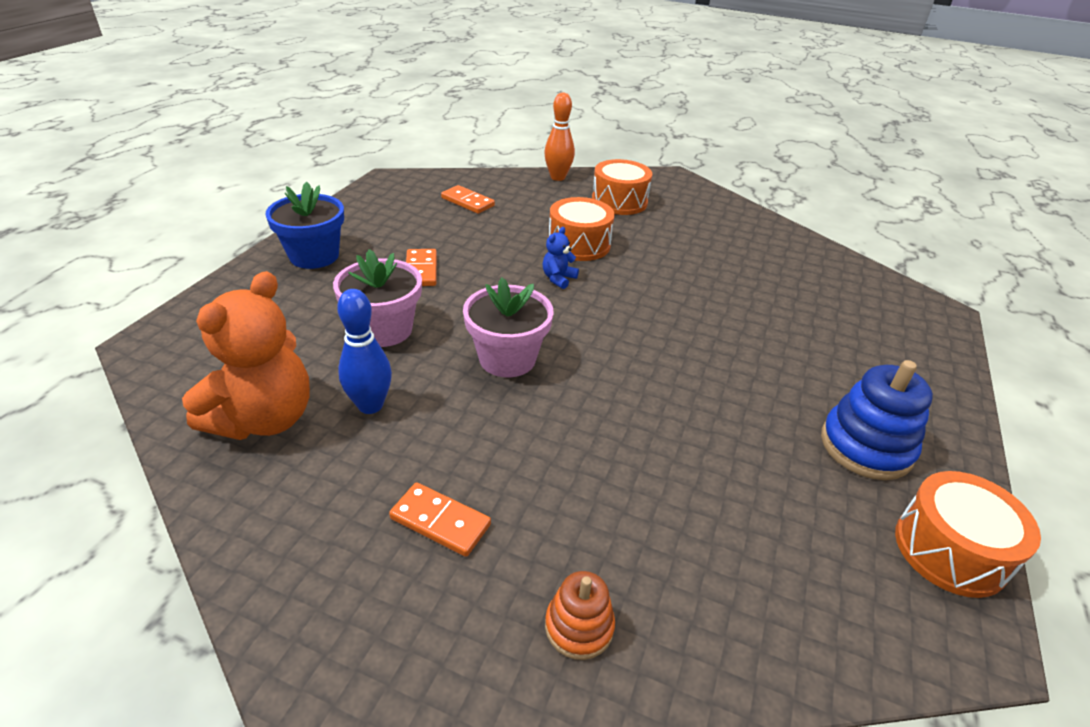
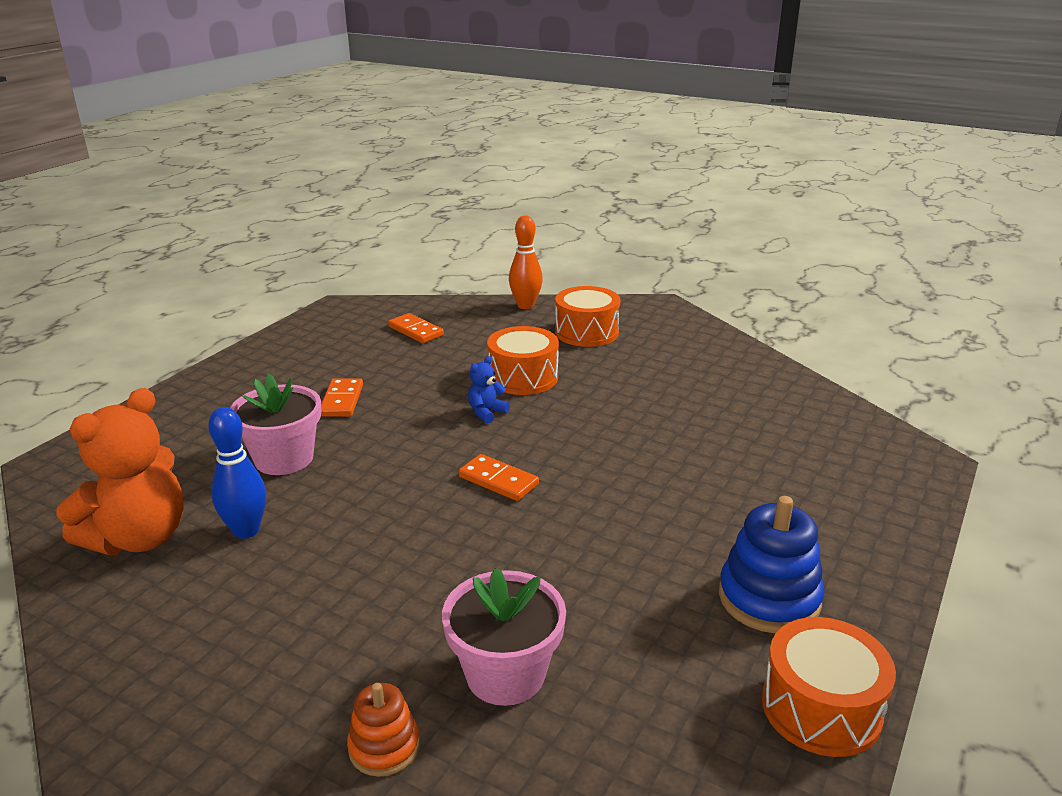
camera: 10 degrees right, 10 degrees down
blue flower pot [265,182,344,269] -> none
orange domino [389,482,491,557] -> orange domino moved to [459,454,539,501]
pink flower pot [463,277,553,377] -> pink flower pot moved to [442,568,566,706]

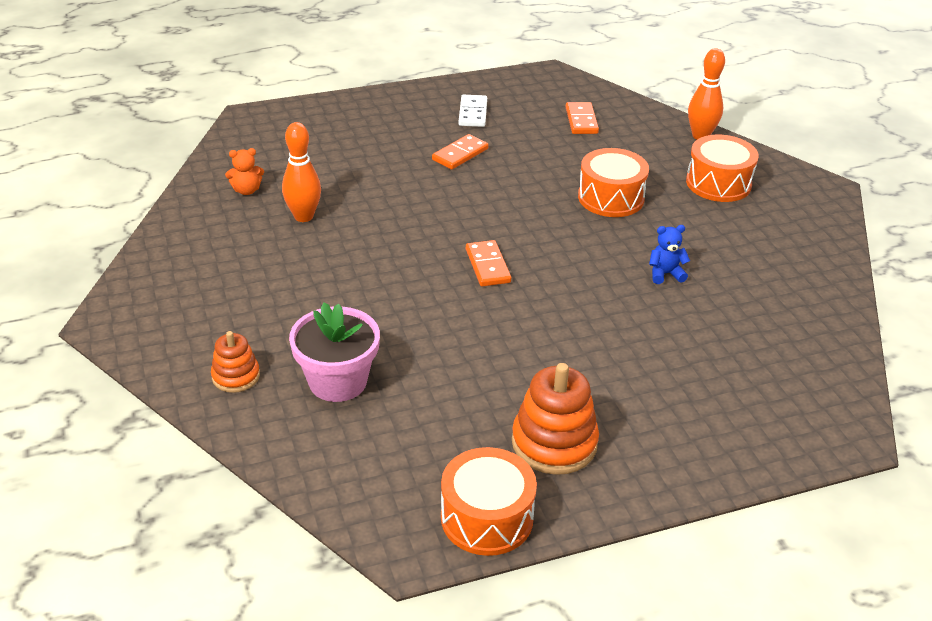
camera: 40 degrees right, 10 degrees up
orange teddy bear [56,388,184,555] -> orange teddy bear [225,148,264,195], size x0.44
blue bowling pin [208,407,266,539] -> orange bowling pin [282,122,321,222]
pink flower pot [230,373,321,475] -> none
blue teddy bear [468,356,510,423] -> blue teddy bear moved to [649,225,690,284]
blue stacking toy [719,496,825,634] -> orange stacking toy [512,363,599,475]
none -> white domino [459,95,487,127]

